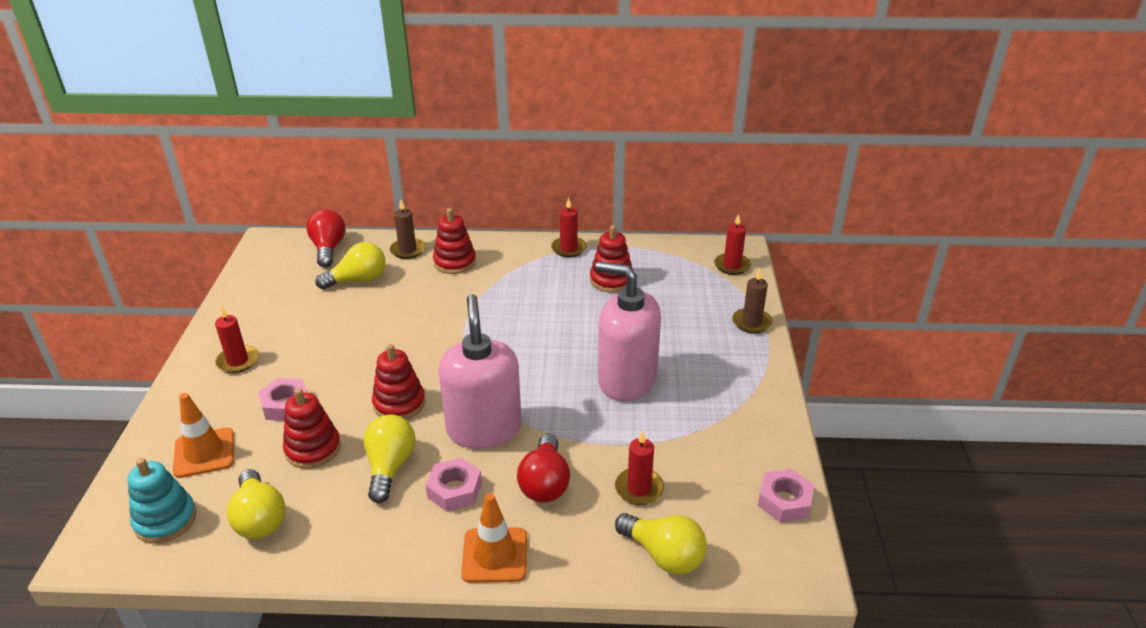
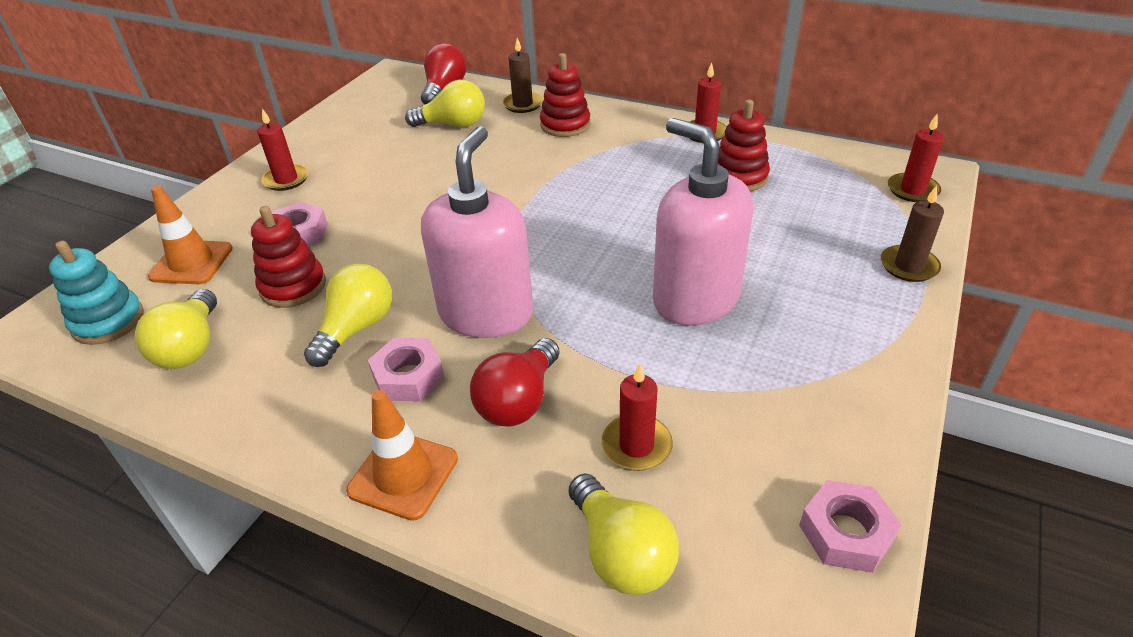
camera: 25 degrees right, 5 degrees up
red stacking toy [372,344,425,420] -> none

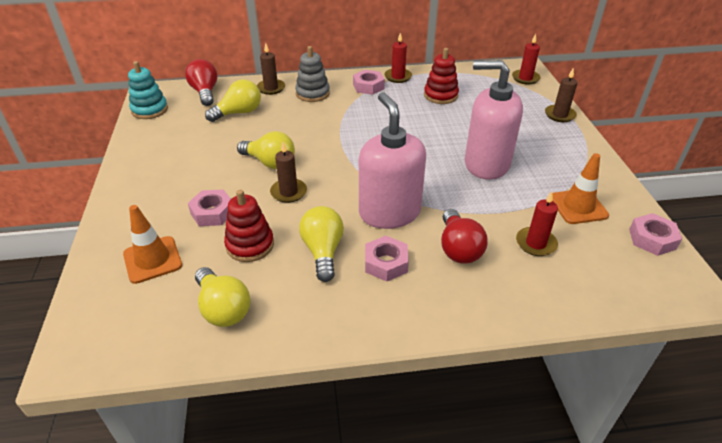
camera: 35 degrees left, 0 degrees up
turquoise stacking toy [49,241,144,345] -> turquoise stacking toy moved to [128,61,168,119]
red candle [257,109,309,191] -> none
orange traffic cone [346,390,458,521] -> orange traffic cone moved to [552,153,609,224]
red stacking toy [540,53,590,137] -> grey stacking toy [295,46,330,102]
yellow light bulb [569,473,679,595] -> yellow light bulb moved to [237,131,295,169]
none -> brown candle [270,142,307,203]
none -> pink nut [353,70,385,95]

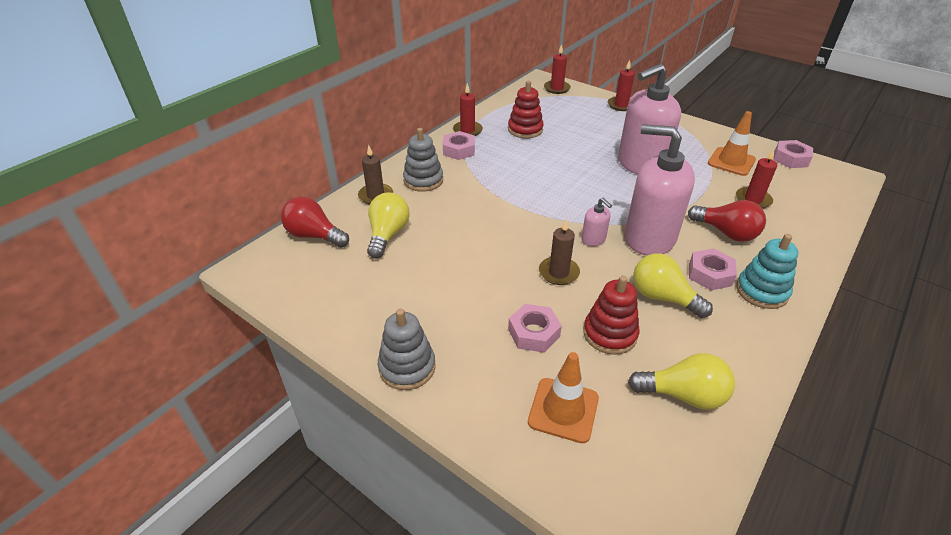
camera: 45 degrees left, 0 degrees up
turquoise stacking toy [128,61,168,119] -> turquoise stacking toy moved to [736,234,798,309]
yellow light bulb [237,131,295,169] -> none
brown candle [545,68,578,122] -> red candle [608,60,635,111]
none -> grey stacking toy [378,309,435,390]
none -> pink soap dispenser [581,198,612,246]

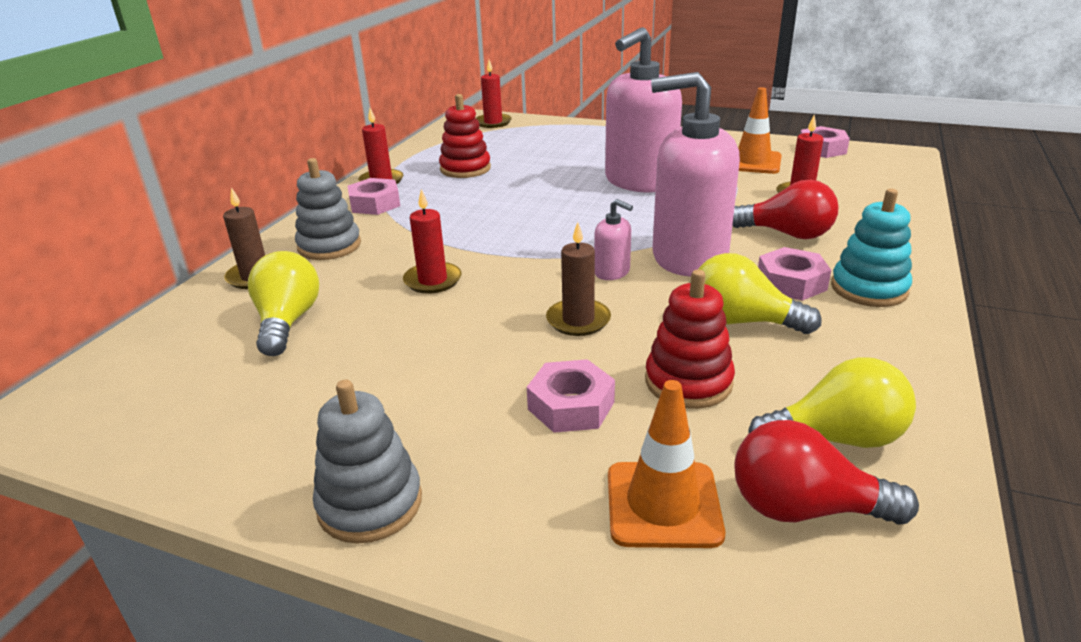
camera: 15 degrees left, 10 degrees down
red light bulb [281,196,349,248] -> red light bulb moved to [734,420,919,525]
red candle [608,60,635,111] -> red candle moved to [403,189,462,294]

